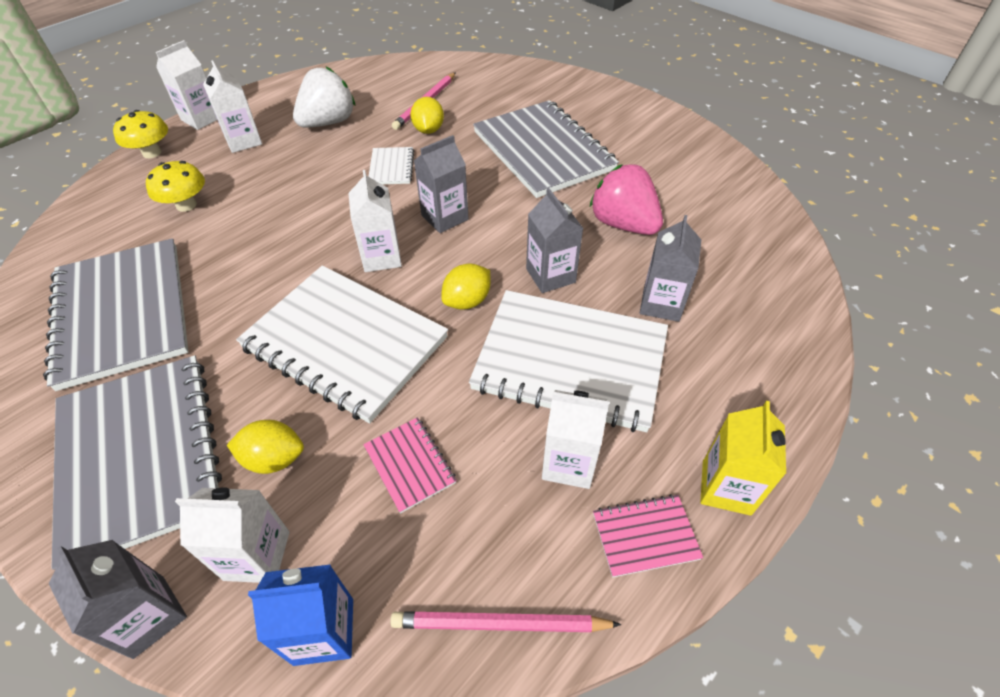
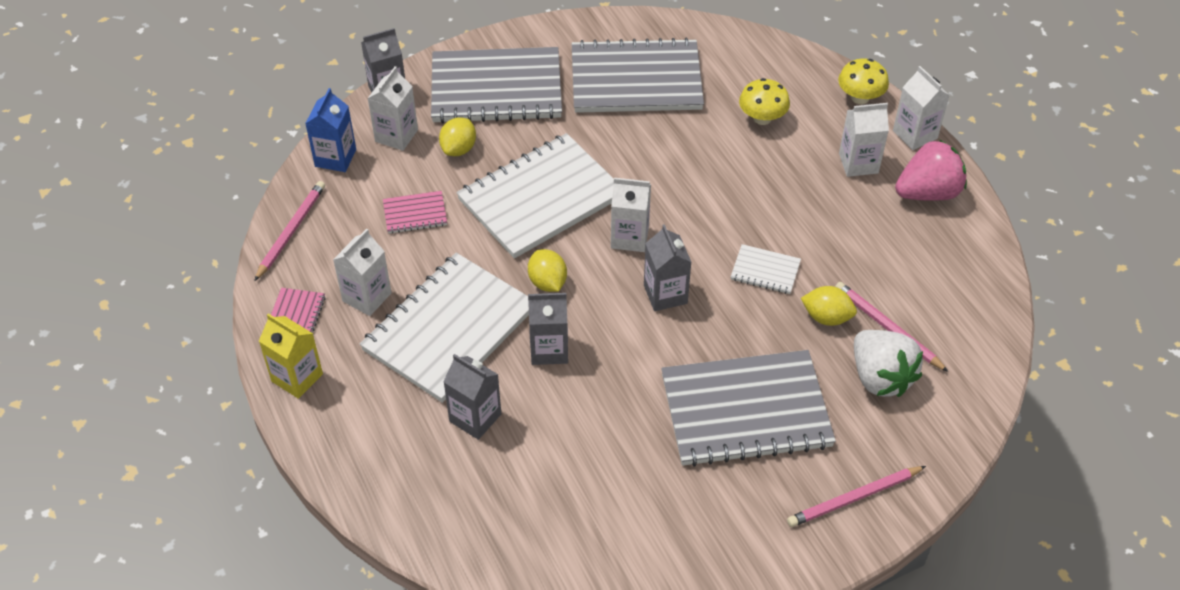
camera: 110 degrees right, 0 degrees up
white strawberry [293,67,356,128] -> white strawberry moved to [854,330,923,397]
pink strawberry [590,164,663,235] -> pink strawberry moved to [895,139,967,201]
none -> pink pencil [787,466,926,527]

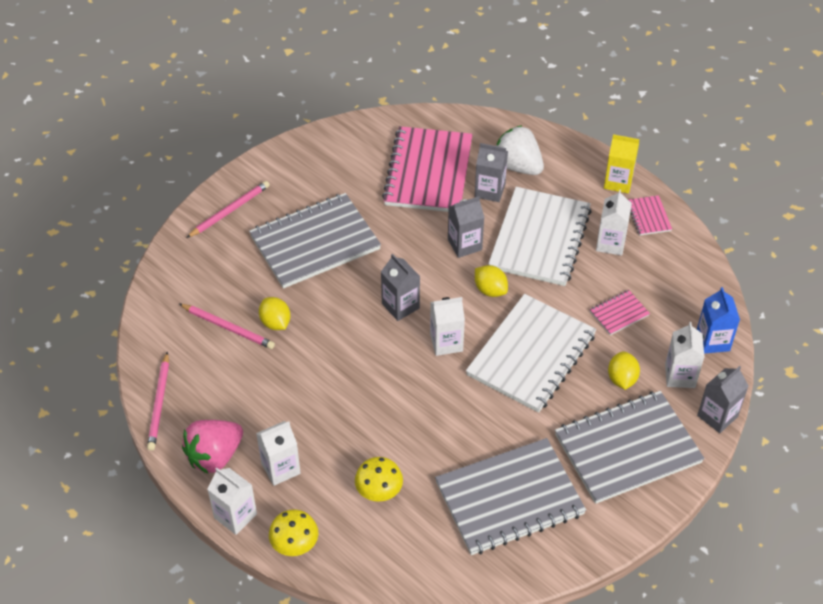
camera: 160 degrees right, 0 degrees up
pink pencil [254,181,325,281] -> pink pencil moved to [147,352,169,451]
white notebook [731,244,801,294] -> none
yellow lemon [801,286,857,326] -> yellow lemon turned 60 degrees clockwise [259,297,290,330]
white strawberry [854,330,923,397] -> white strawberry moved to [496,125,544,175]
none -> pink notebook [382,126,473,212]

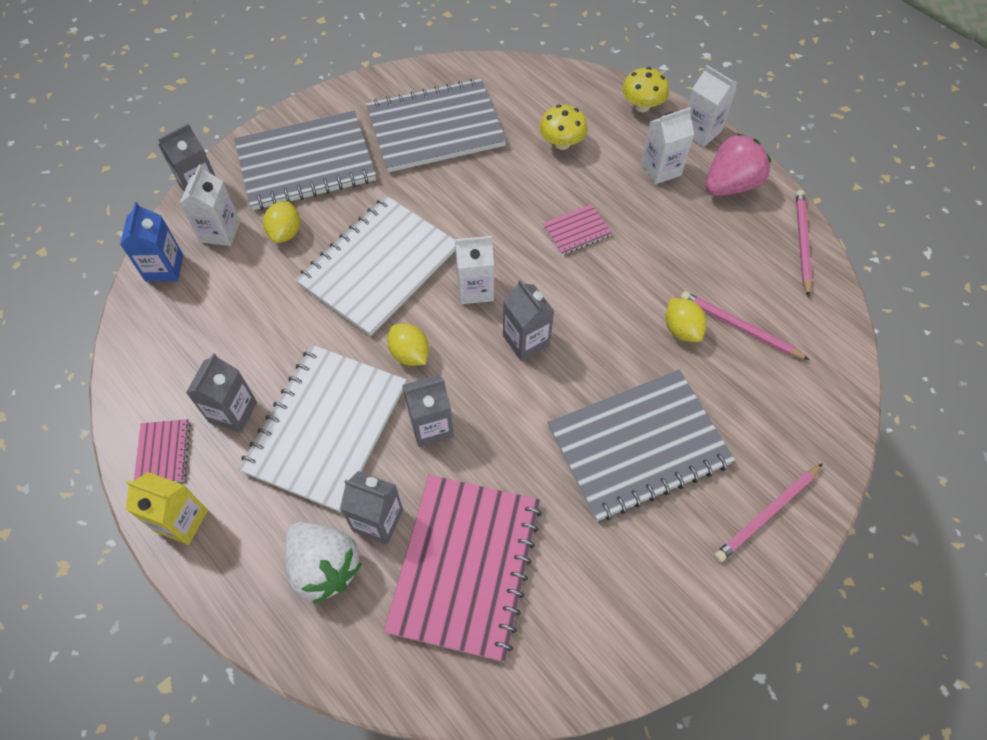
camera: 175 degrees left, 10 degrees up
pink notebook [590,290,650,335] -> pink notebook moved to [543,204,612,255]
white carton [596,189,632,256] -> grey carton [186,353,257,433]

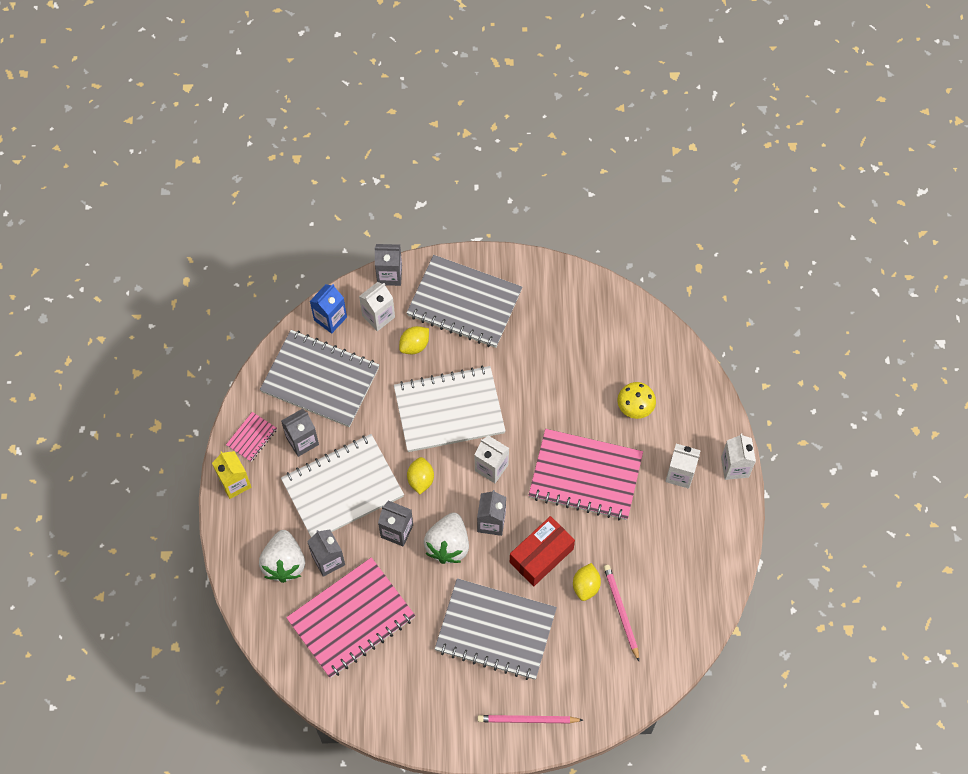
camera: 40 degrees right, 5 degrees up
grey notebook [366,78,507,172] -> grey notebook moved to [260,330,379,427]
pink notebook [543,204,612,255] -> pink notebook [529,429,643,520], size x2.31
yellow mushroom [622,67,669,112] -> none
pink strawberry [705,133,771,196] -> none
pink pencil [796,190,812,297] -> none
none -> white strawberry [424,513,469,564]
none -> red box [510,516,575,586]

